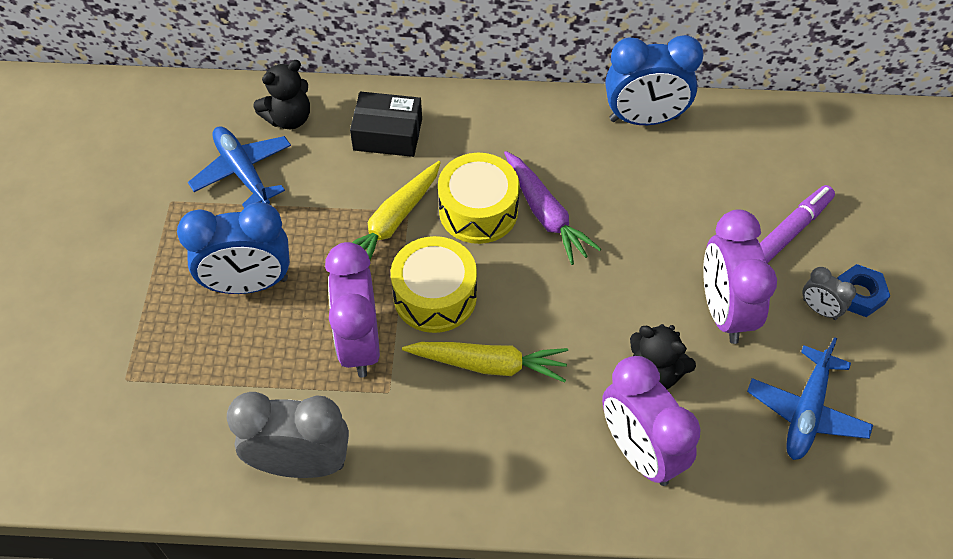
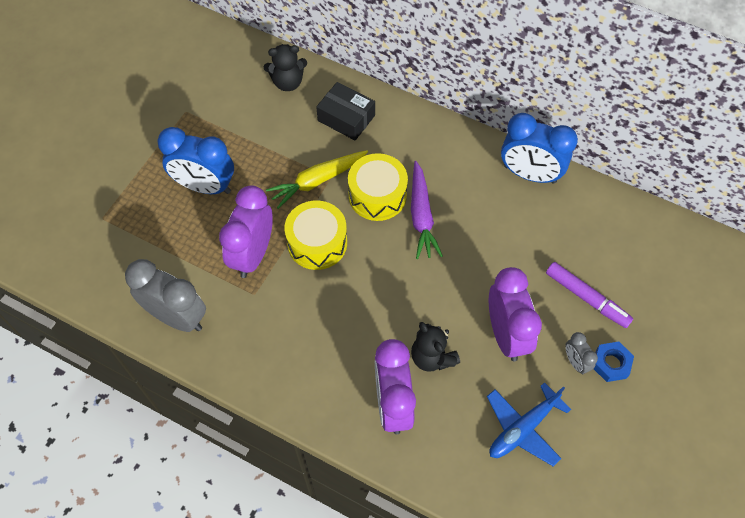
camera: 25 degrees right, 5 degrees up
blue plane [188,126,291,208] -> none
yellow carrot [402,342,568,383] -> none
purple clock [703,209,777,344] -> purple clock turned 150 degrees clockwise [489,267,542,361]
purple marker [760,185,835,264] -> purple marker turned 60 degrees clockwise [546,262,633,328]

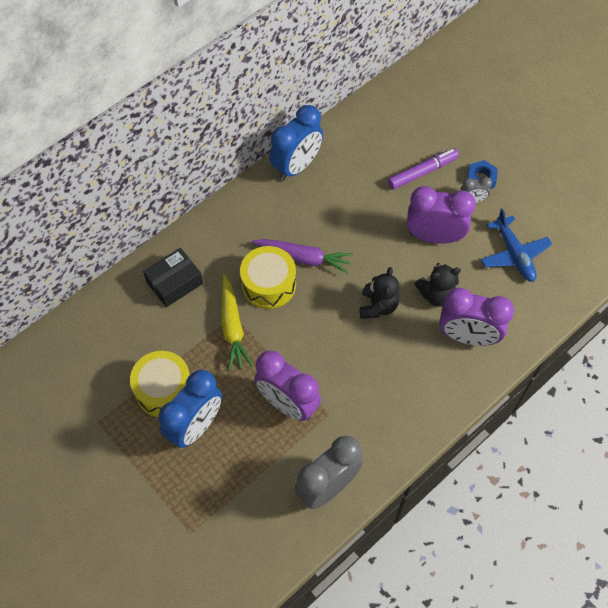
camera: 70 degrees left, 0 degrees up
black teddy bear [264,44,307,91] -> black teddy bear moved to [360,267,399,319]
yellow drum [285,200,347,270] -> yellow drum moved to [130,351,190,417]

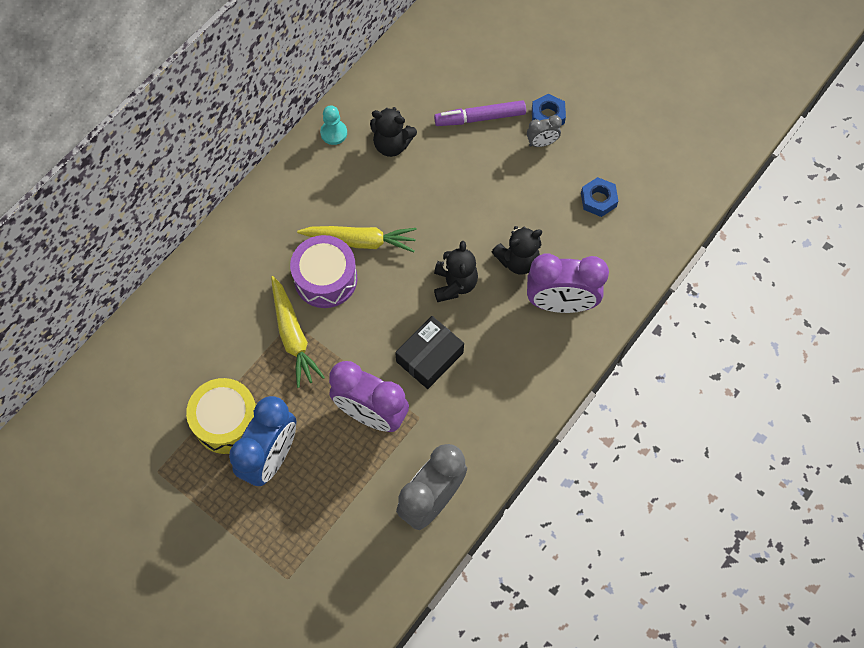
camera: 10 degrees left, 5 degrees up
black box [143,248,203,307] -> black box moved to [395,316,464,389]
yellow drum [240,246,296,309] -> purple drum [290,235,358,308]
purple carrot [251,239,353,274] -> yellow carrot [297,226,417,253]
blue clock [269,105,323,181] -> turquoise pawn [320,106,347,145]
purple marker [388,148,459,190] -> purple marker turned 150 degrees counterclockwise [434,100,526,126]
purple clock [407,186,476,244] -> none
blue plane [481,209,552,282] -> blue nut [581,177,618,217]
none -> black teddy bear [370,107,417,157]

